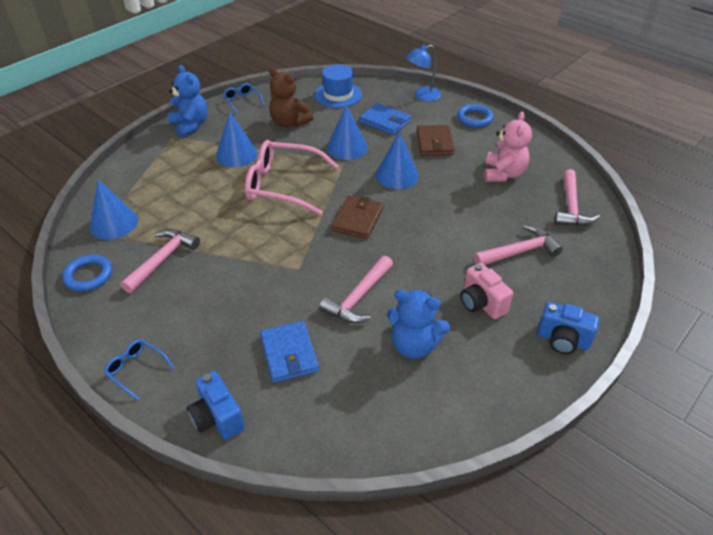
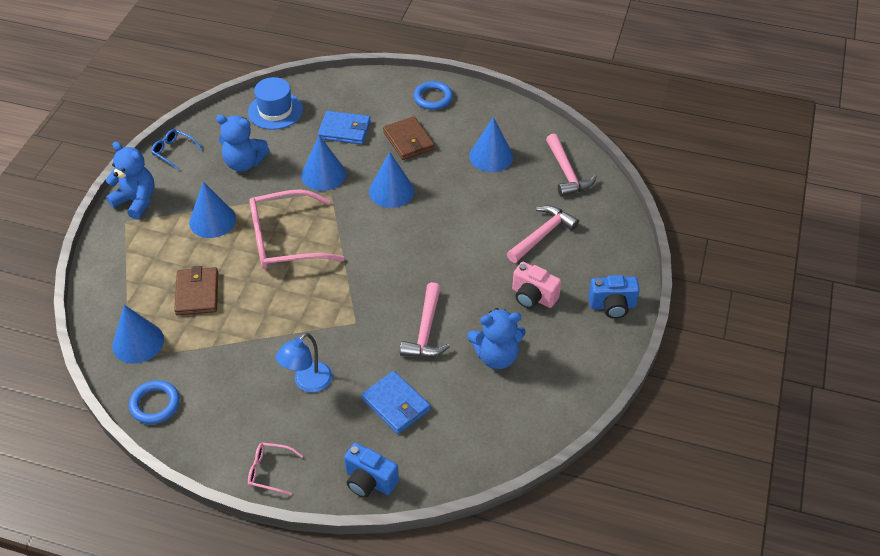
camera: 25 degrees left, 5 degrees up
blue glasses [104,339,174,400] -> pink glasses [248,442,303,495]
pink hammer [121,229,200,293] -> none
brown teddy bear [269,67,313,127] -> blue teddy bear [216,115,270,172]
brown wallet [332,196,383,239] -> brown wallet moved to [174,266,218,315]
blue lamp [406,44,441,102] -> blue lamp moved to [276,333,333,392]
pink teddy bear [484,111,532,182] -> blue cone [469,117,513,172]

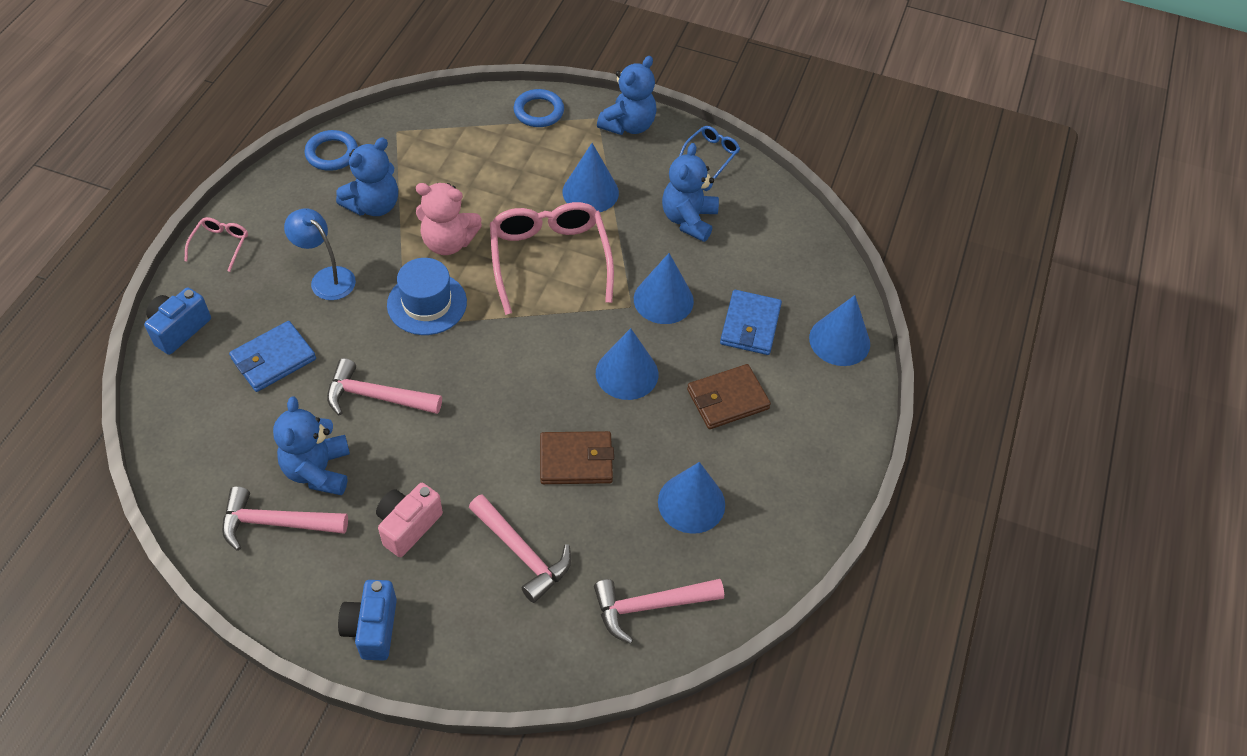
camera: 90 degrees right, 5 degrees up
blue cone [112,305,164,364] -> blue cone moved to [809,295,870,366]
brown wallet [174,266,218,315] -> brown wallet moved to [540,431,614,484]
blue hat [248,77,303,130] -> blue hat moved to [387,258,467,335]
blue ring [413,81,453,110] -> blue ring moved to [514,89,564,127]
none -> pink hammer [222,486,348,551]
none -> blue teddy bear [336,138,398,216]
none -> pink teddy bear [416,183,482,255]

